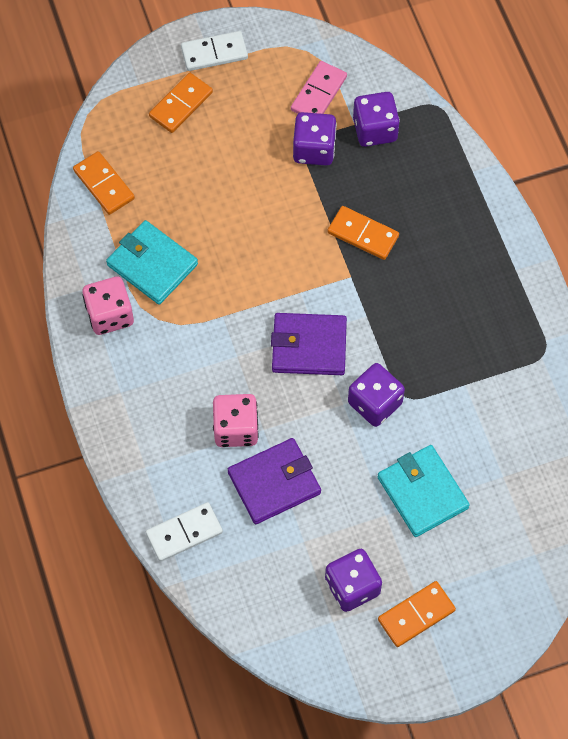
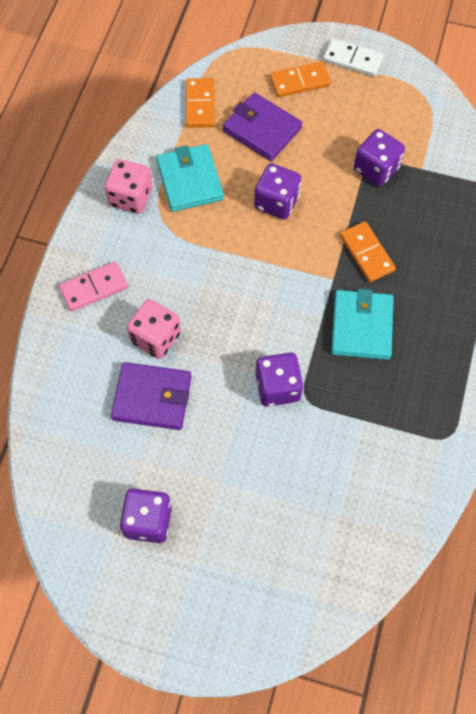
camera: 35 degrees right, 0 degrees up
white domino [146,502,223,562] -> none
purple wallet [271,313,347,375] -> purple wallet moved to [223,92,302,161]
pink domino [291,61,347,114] -> pink domino moved to [59,262,128,311]
purple dice [353,92,400,147] -> purple dice moved to [254,163,301,219]
turquoise wallet [378,445,470,537] -> turquoise wallet moved to [331,289,394,360]
orange domino [378,581,456,647] -> none

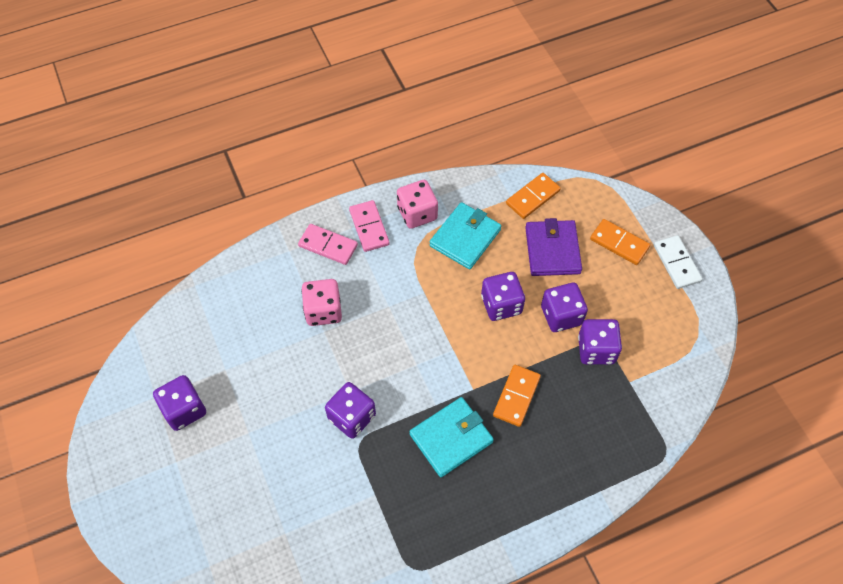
camera: 50 degrees right, 5 degrees down
purple wallet [111,362,191,430] -> none
none -> pink domino [349,200,389,252]
none -> purple dice [541,283,588,332]

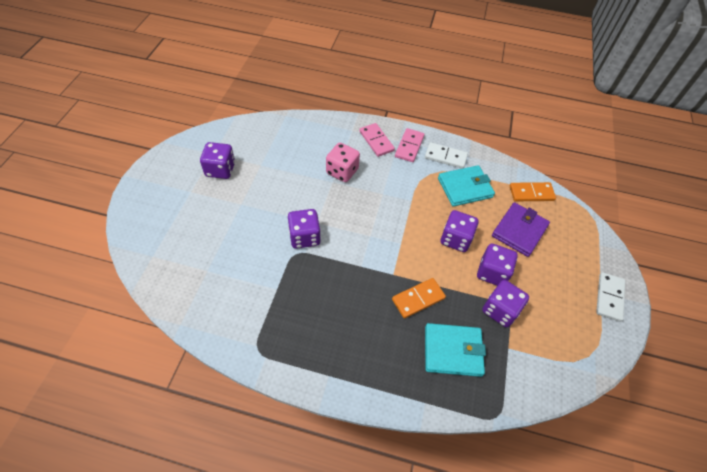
camera: 35 degrees right, 5 degrees down
pink dice [397,180,438,229] -> white domino [425,142,468,169]
turquoise wallet [409,397,494,477] -> turquoise wallet moved to [425,323,486,377]
orange domino [590,219,650,265] -> none

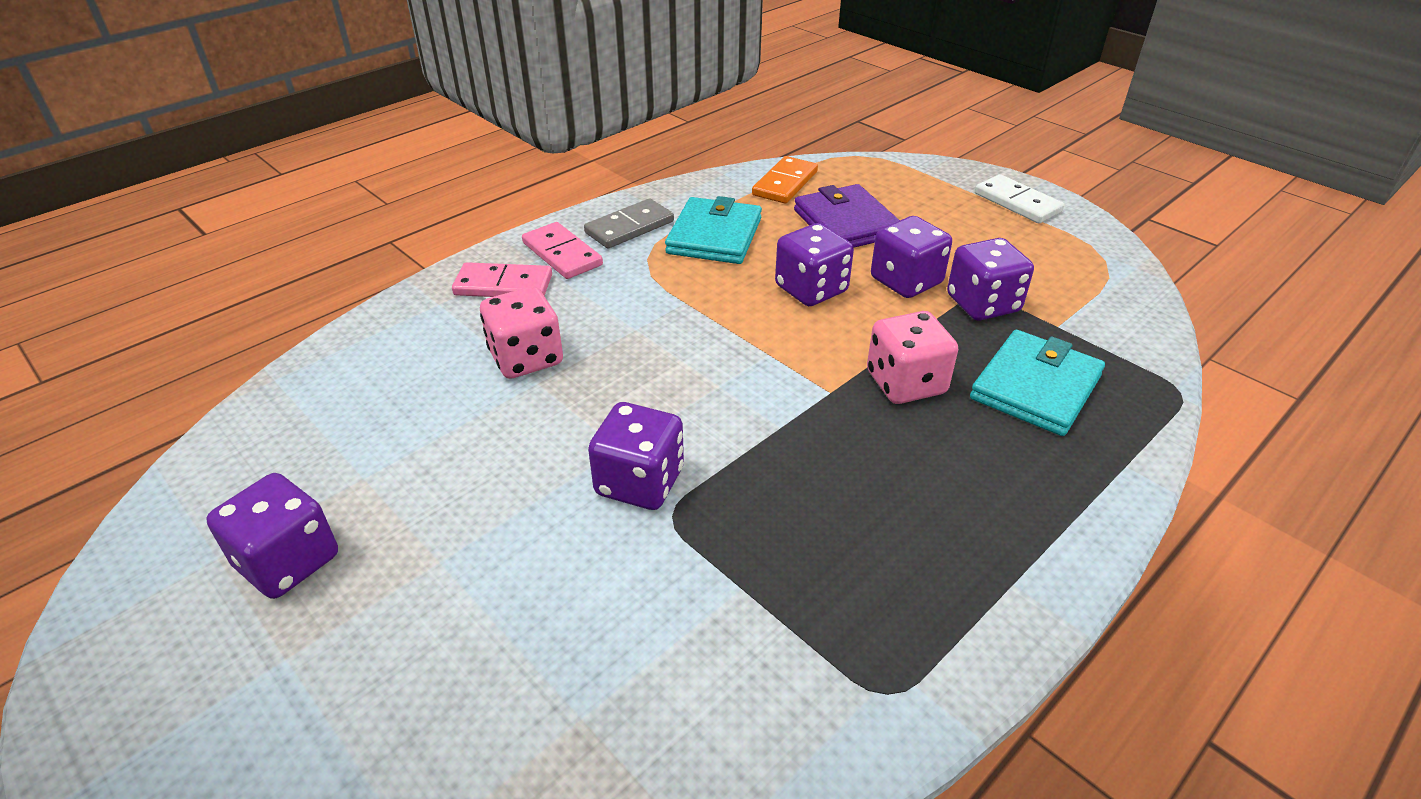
camera: 55 degrees left, 15 degrees down
orange domino [392,278,446,319] -> pink dice [867,311,958,404]
white domino [425,142,468,169] -> grey domino [584,198,674,248]

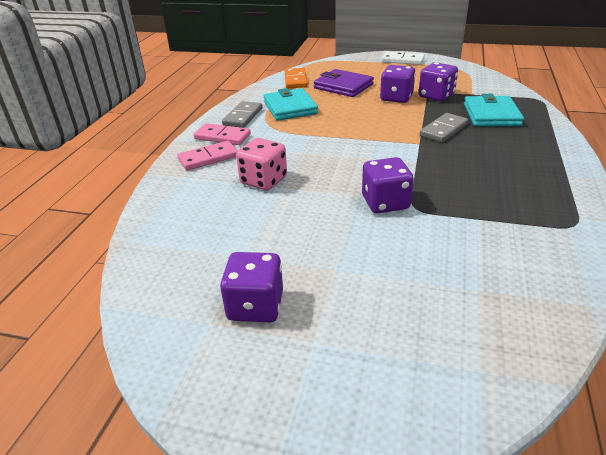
camera: 30 degrees left, 5 degrees down
purple dice [775,223,854,306] -> none
pink dice [867,311,958,404] -> grey domino [420,113,469,143]

